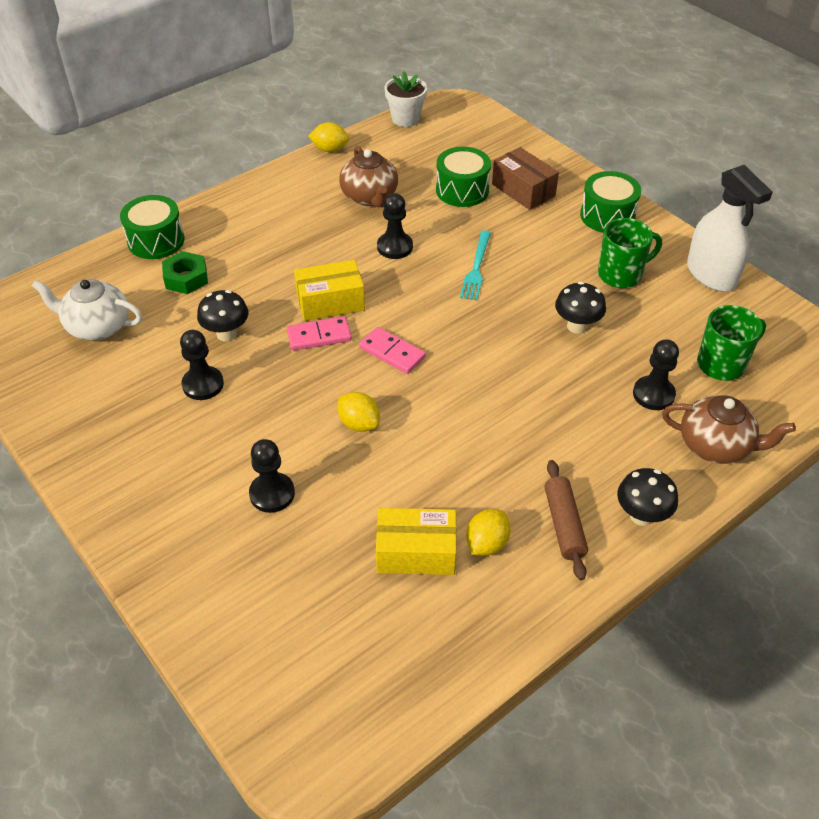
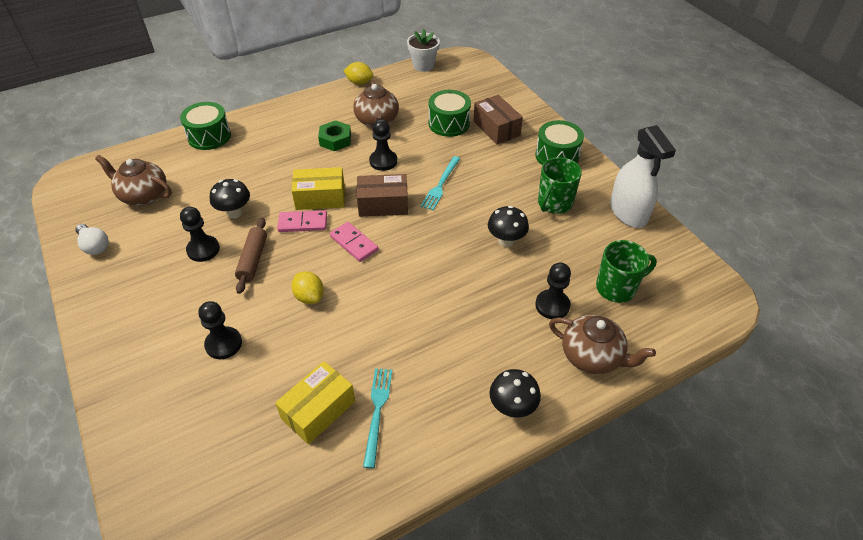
camera: 10 degrees right, 0 degrees up
white teapot [32,279,142,341] -> brown teapot [95,155,172,206]
green nut [162,251,208,294] -> green nut moved to [318,120,351,151]
yellow box [376,508,457,575] -> yellow box turned 60 degrees counterclockwise [275,361,355,445]
yellow lemon [466,509,511,555] -> turquoise fork [363,368,392,468]
brown rolling pin [545,460,588,580] -> brown rolling pin moved to [235,218,267,294]
green mug [598,218,662,288] -> green mug turned 135 degrees clockwise [538,157,582,214]
none -> white light bulb [75,224,109,255]
none -> brown box [357,174,408,217]

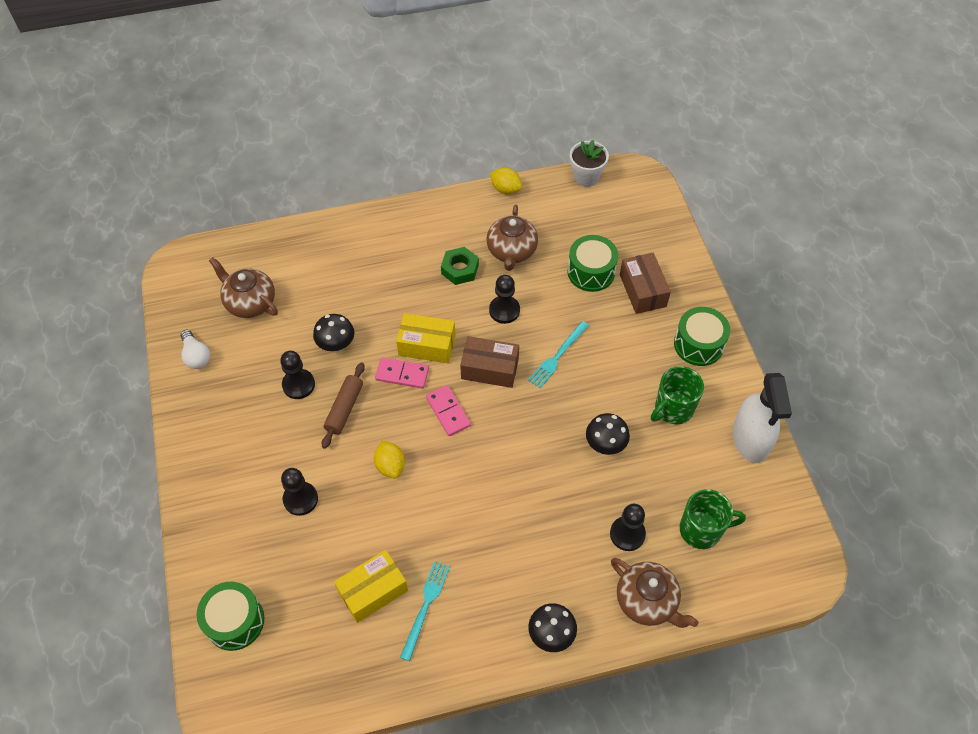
camera: 15 degrees right, 10 degrees up
green drum [180,102,231,150] -> green drum moved to [196,582,264,651]

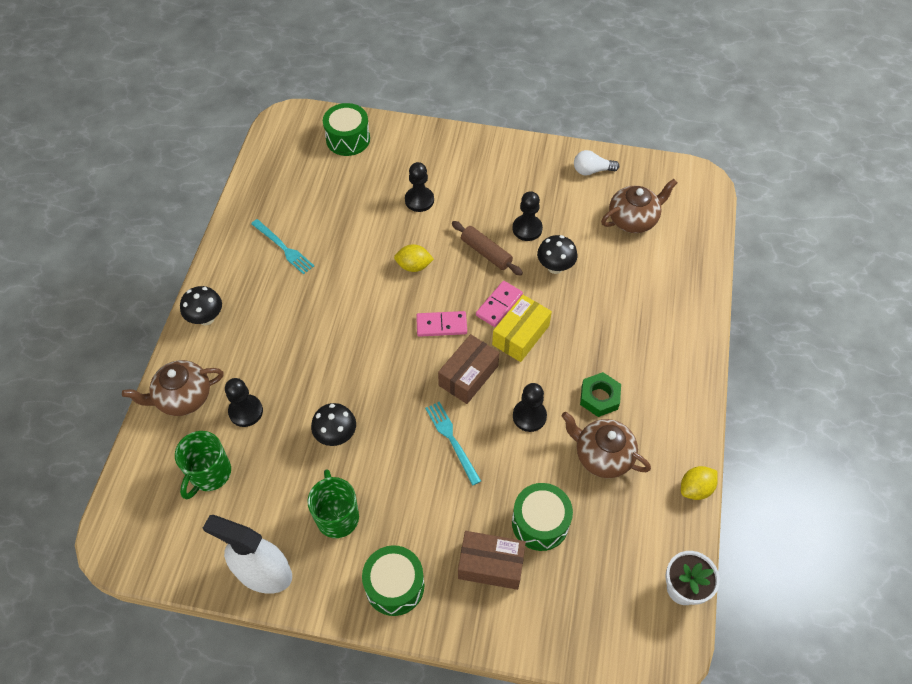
camera: 115 degrees right, 0 degrees up
yellow box [334,550,408,623] -> none

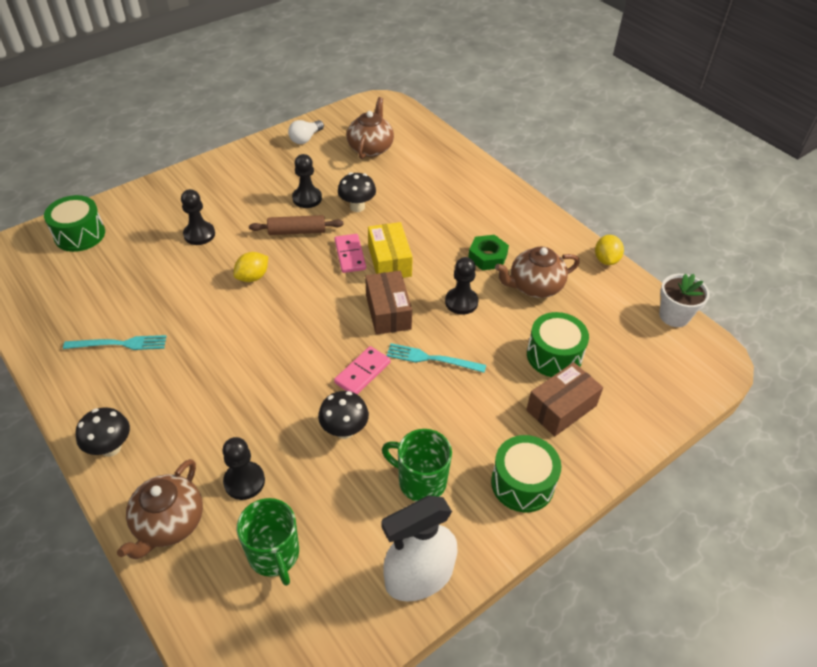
camera: 50 degrees left, 10 degrees down
pink domino [416,311,467,337] -> pink domino moved to [334,346,390,394]

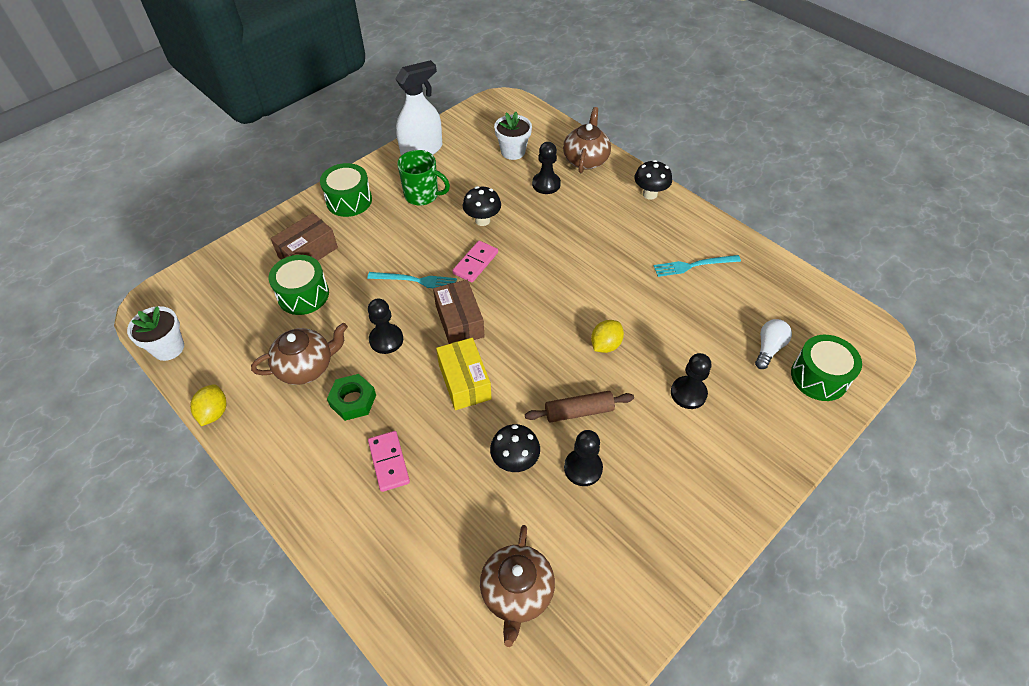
camera: 175 degrees right, 5 degrees up
green mug [237,498,299,586] -> white flower pot [494,112,532,160]
white light bulb [288,120,324,144] -> white light bulb moved to [755,319,792,369]
pink domino [335,234,366,273] -> pink domino moved to [368,431,410,492]

